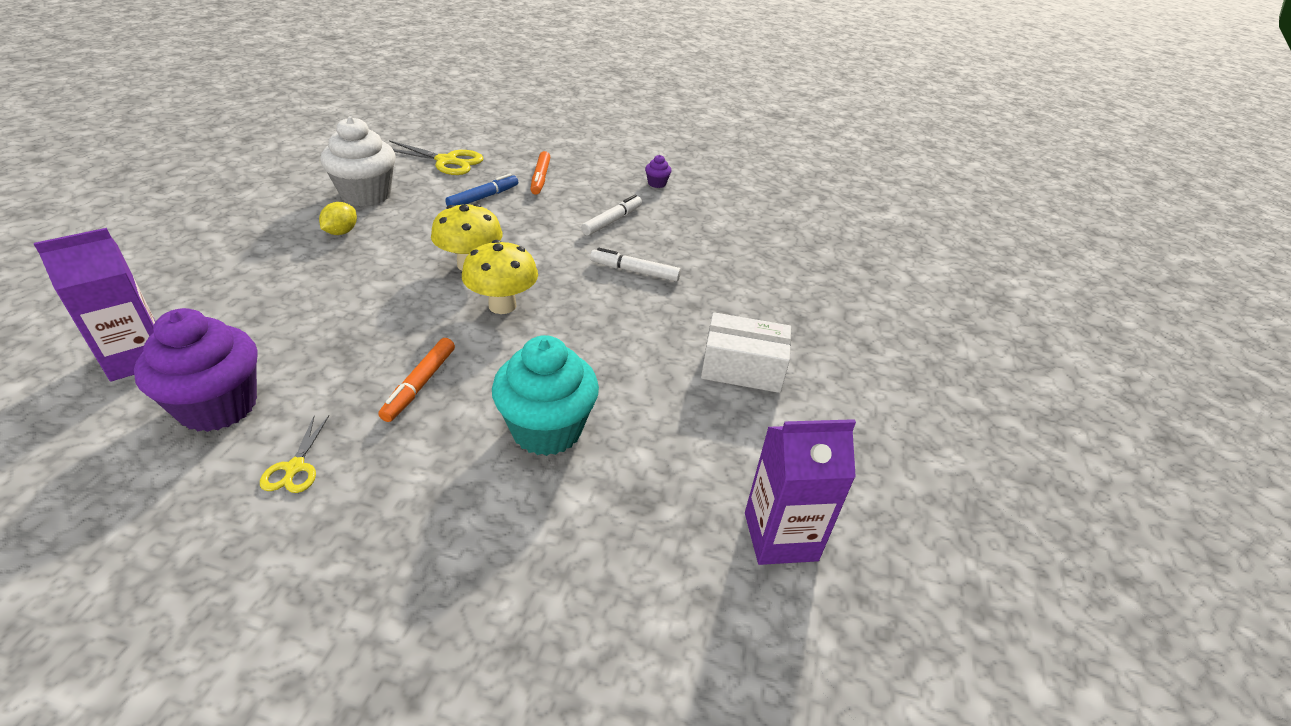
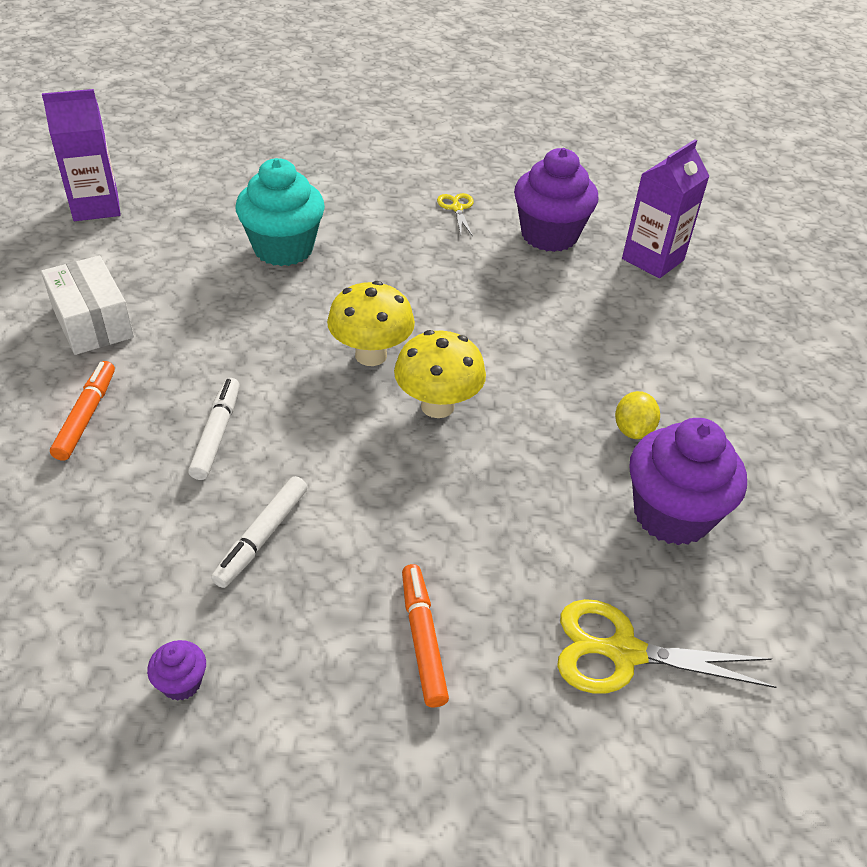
camera: 170 degrees right, 5 degrees up
white cupcake [320,116,396,206] -> purple cupcake [629,418,747,545]
orange marker [378,338,455,422] -> orange marker moved to [50,361,115,461]
blue marker [445,174,518,206] -> none
white marker [590,248,681,281] -> white marker turned 90 degrees counterclockwise [188,378,240,480]
white box [701,312,791,393] -> white box turned 60 degrees clockwise [41,256,134,355]

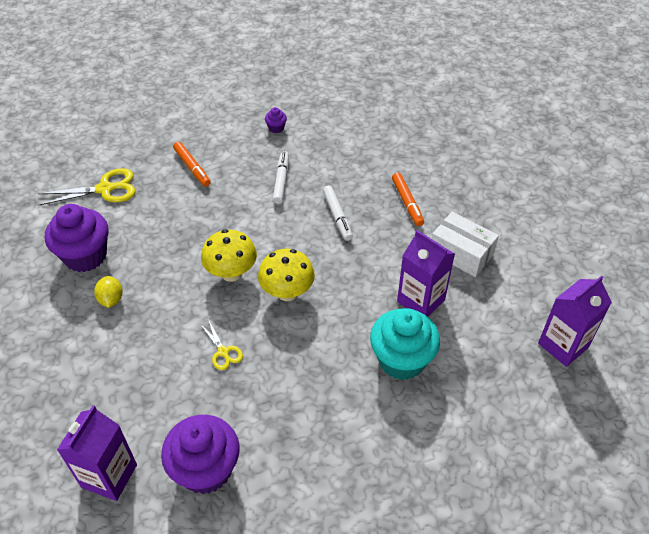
camera: 160 degrees right, 5 degrees up
yellow scissors [437,193,474,237] -> yellow scissors moved to [200,319,243,370]
none -> purple carton [397,230,455,317]

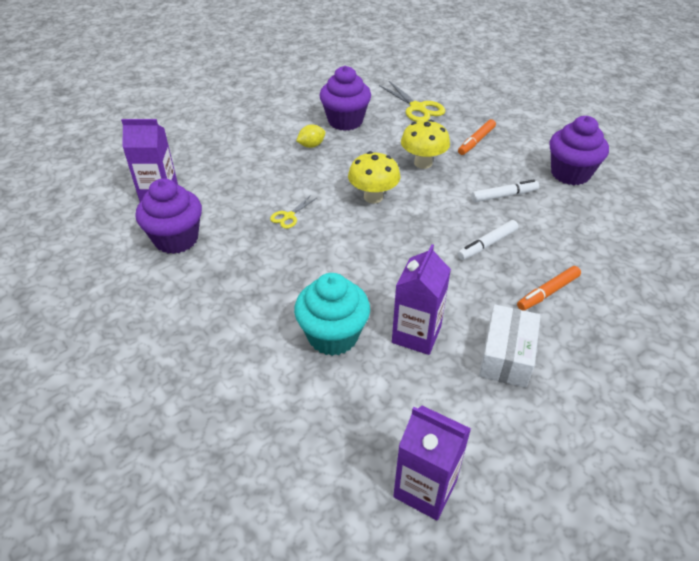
camera: 70 degrees right, 5 degrees down
yellow mushroom [258,249,315,301] -> yellow mushroom moved to [401,119,450,169]
purple cupcake [265,107,287,133] -> purple cupcake [550,116,609,185], size x2.37

